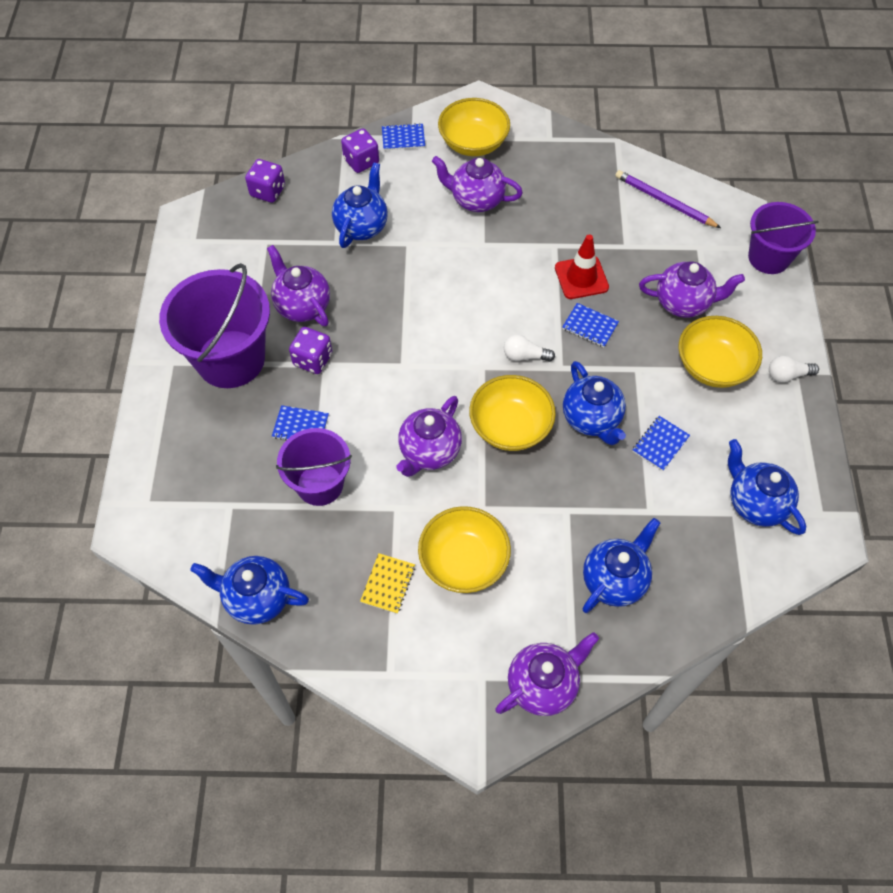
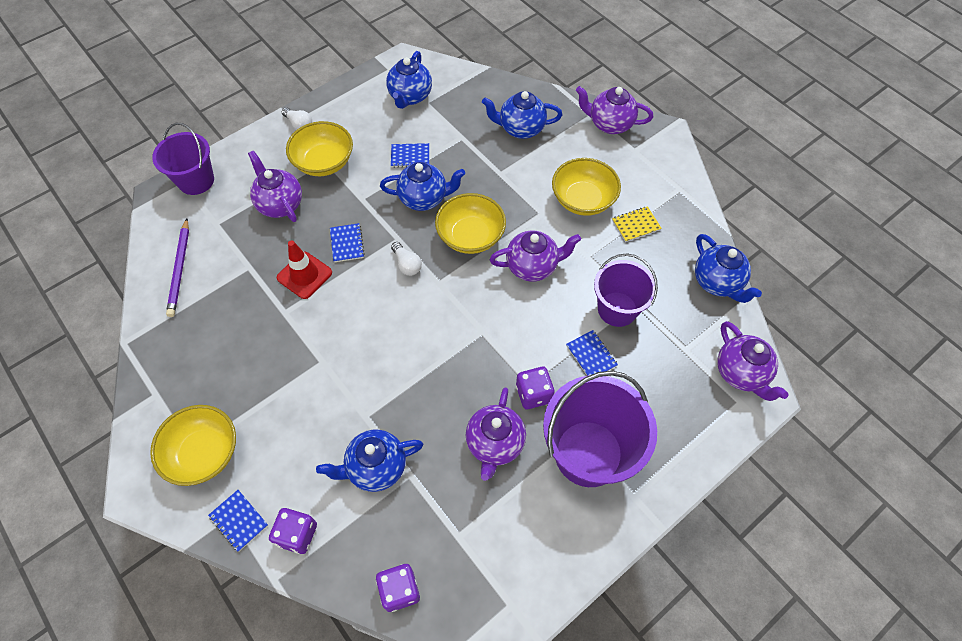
camera: 130 degrees left, 0 degrees up
purple teapot [432,156,523,212] -> purple teapot moved to [718,321,789,401]
blue teapot [563,361,626,445] -> blue teapot turned 60 degrees clockwise [380,162,465,211]

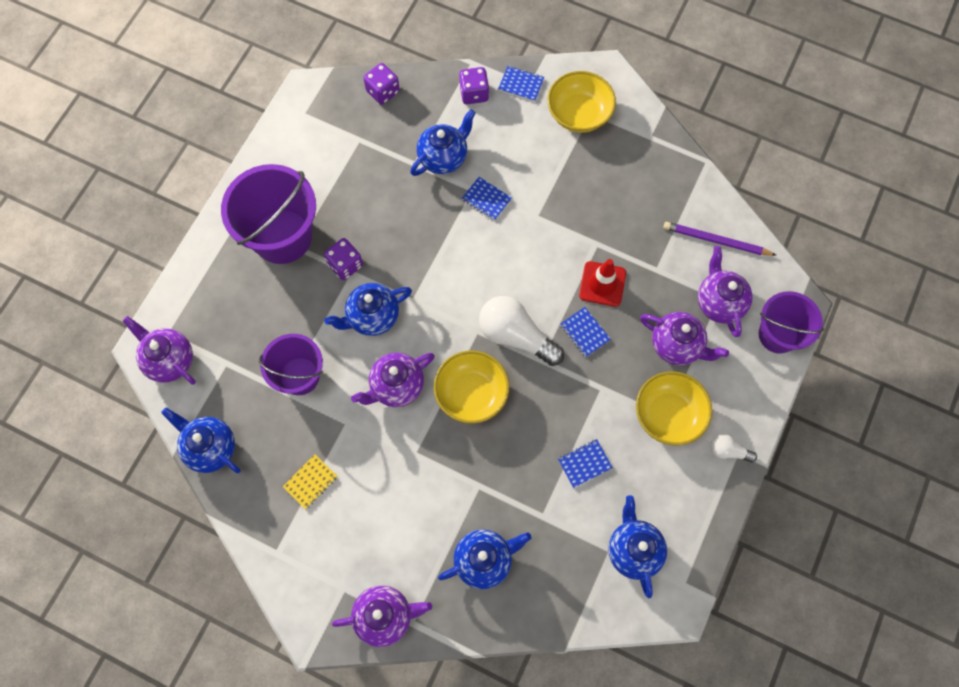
camera: 155 degrees right, 10 degrees up
purple pencil [166,218,189,317] -> purple pencil turned 45 degrees counterclockwise [663,222,776,256]
blue teapot [380,162,465,211] -> blue teapot moved to [325,283,412,336]
white light bulb [391,242,422,276] -> white light bulb [479,296,564,366], size x2.01
purple teapot [466,388,526,481] -> purple teapot moved to [698,246,752,337]
yellow bowl [552,158,621,216] -> none
blue notebook [566,330,618,376] -> blue notebook moved to [462,177,512,221]

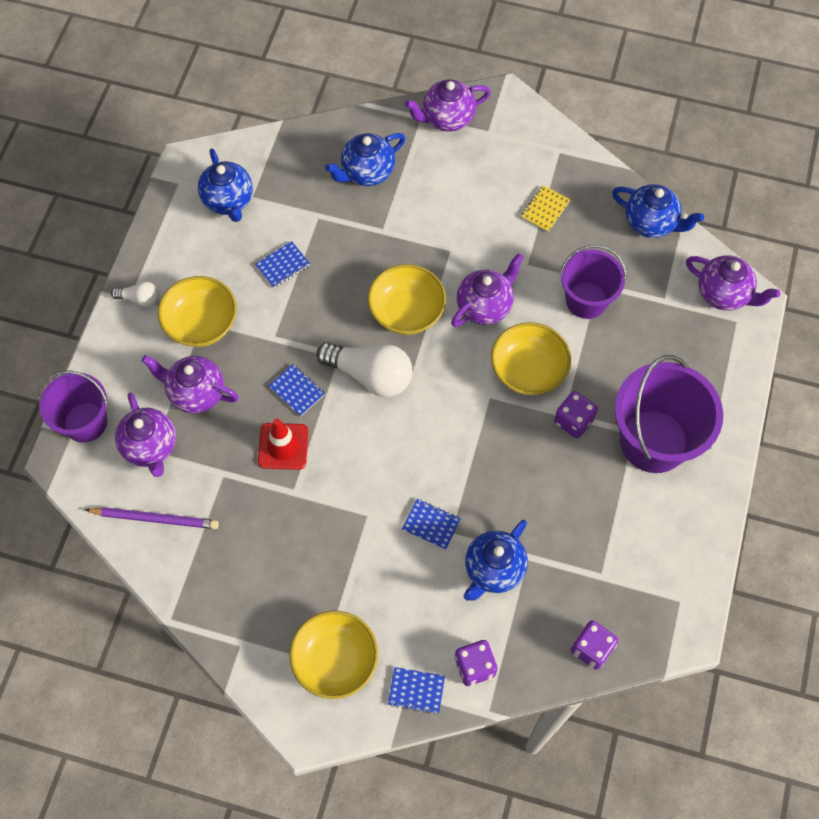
camera: 170 degrees right, 5 degrees down
blue teapot [325,283,412,336] -> yellow bowl [491,322,571,395]

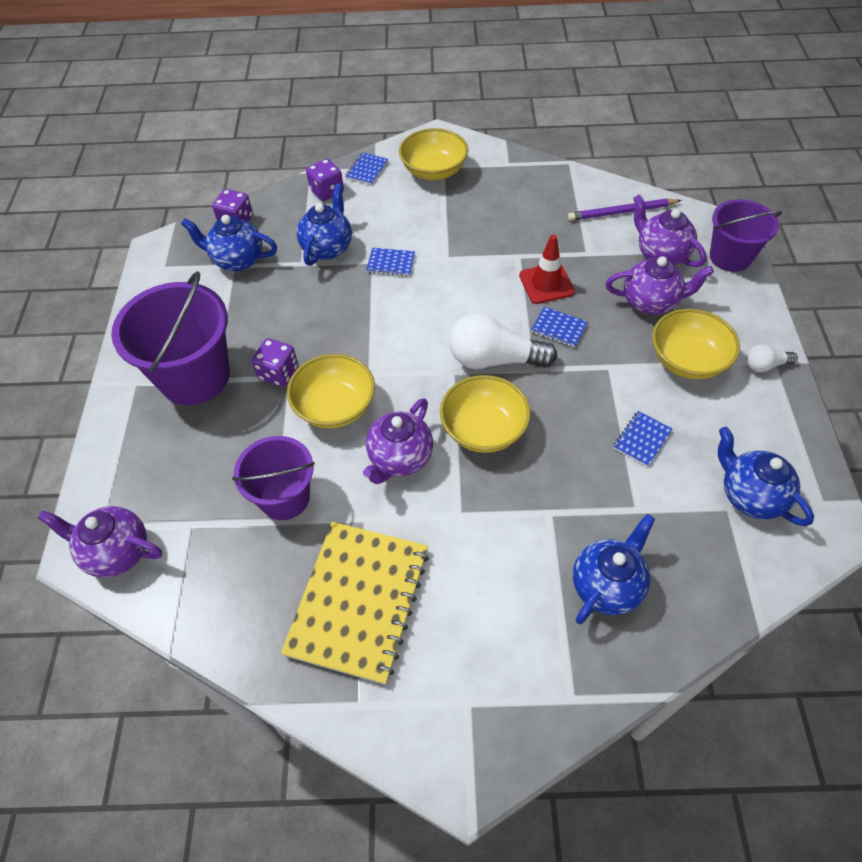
camera: 165 degrees right, 10 degrees down
blue notebook [388,667,445,715] -> blue notebook turned 60 degrees counterclockwise [345,152,388,185]
purple teapot [405,80,491,131] -> none
yellow notebook [521,185,570,232] -> yellow notebook [281,522,429,685], size x2.43
blue teapot [612,184,704,238] -> blue teapot moved to [181,215,277,271]

